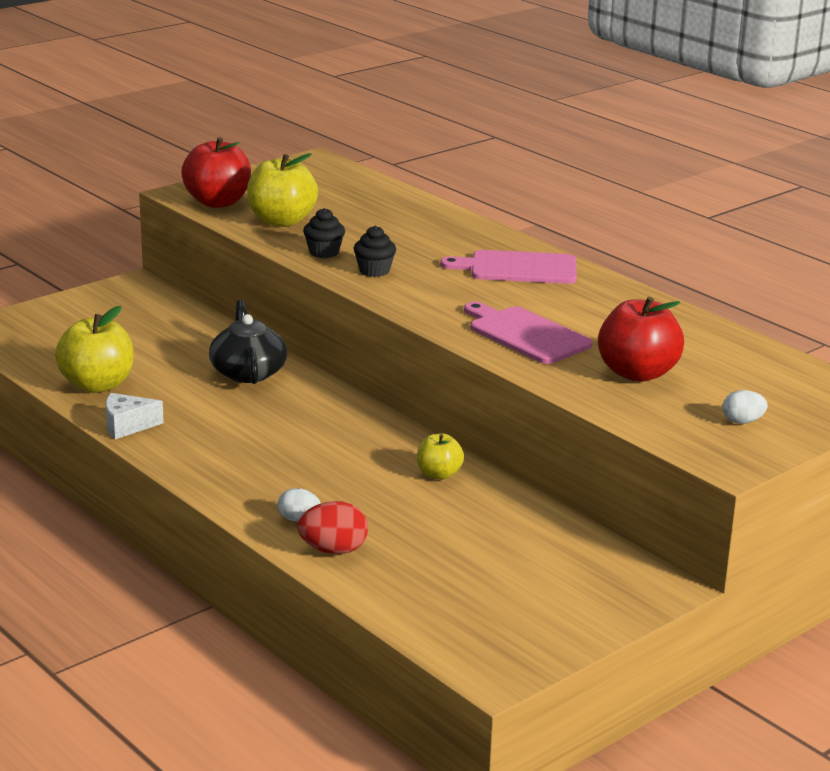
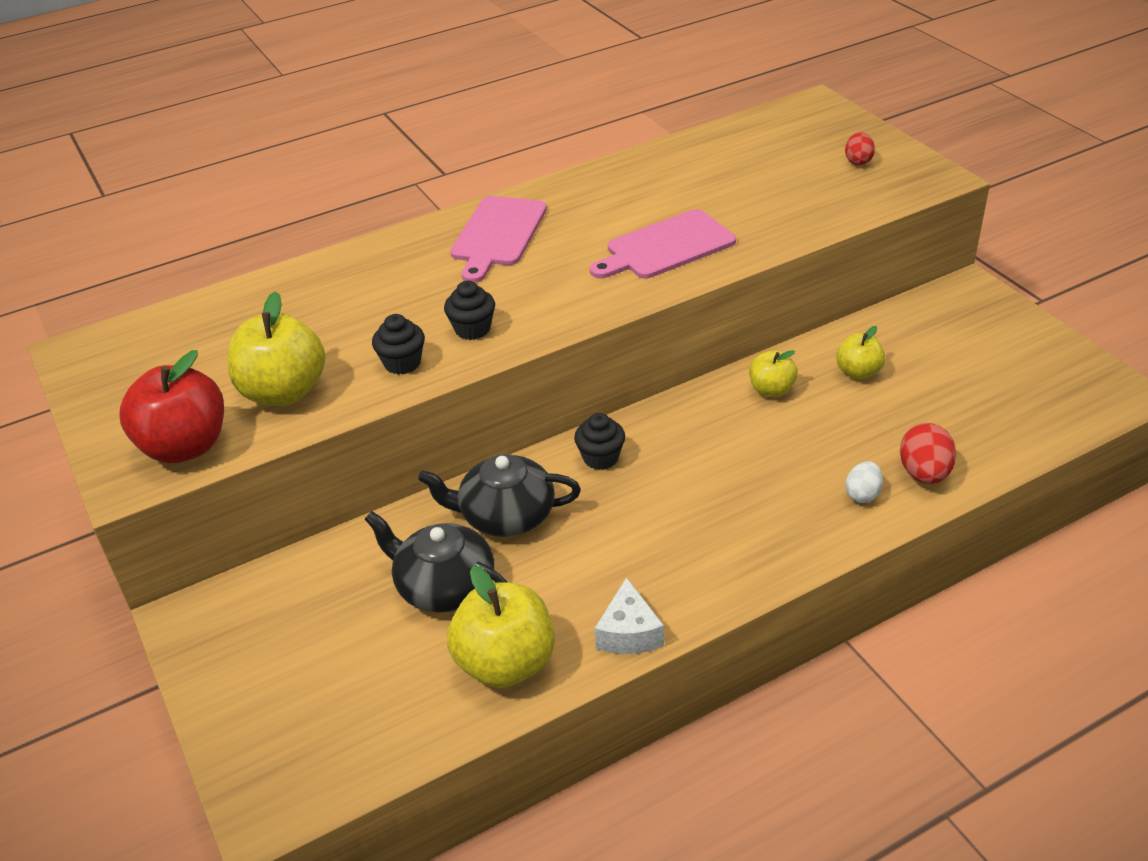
camera: 75 degrees left, 15 degrees up
red apple [598,297,684,382] -> none
white egg [722,390,768,424] -> red egg [845,132,875,165]
none -> black teapot [364,511,508,613]
none -> black cupcake [574,413,625,470]
none -> yellow apple [836,326,885,379]

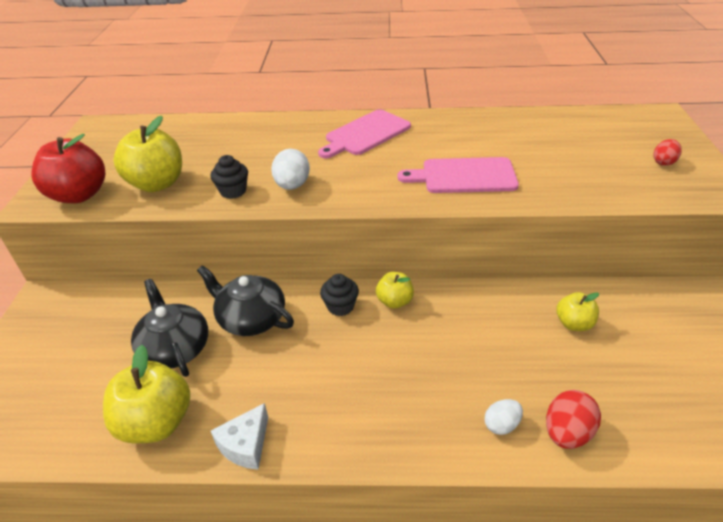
camera: 30 degrees right, 0 degrees up
black cupcake [444,281,495,340] -> white egg [271,149,310,190]
yellow apple [749,350,798,397] -> yellow apple moved to [376,272,414,309]

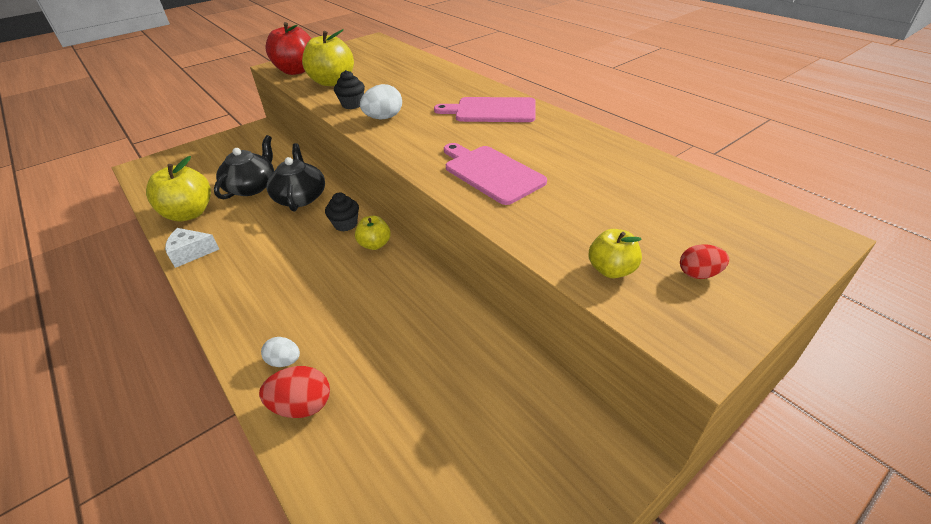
camera: 50 degrees right, 0 degrees up
yellow apple [556,292,599,331] -> yellow apple moved to [588,229,642,278]

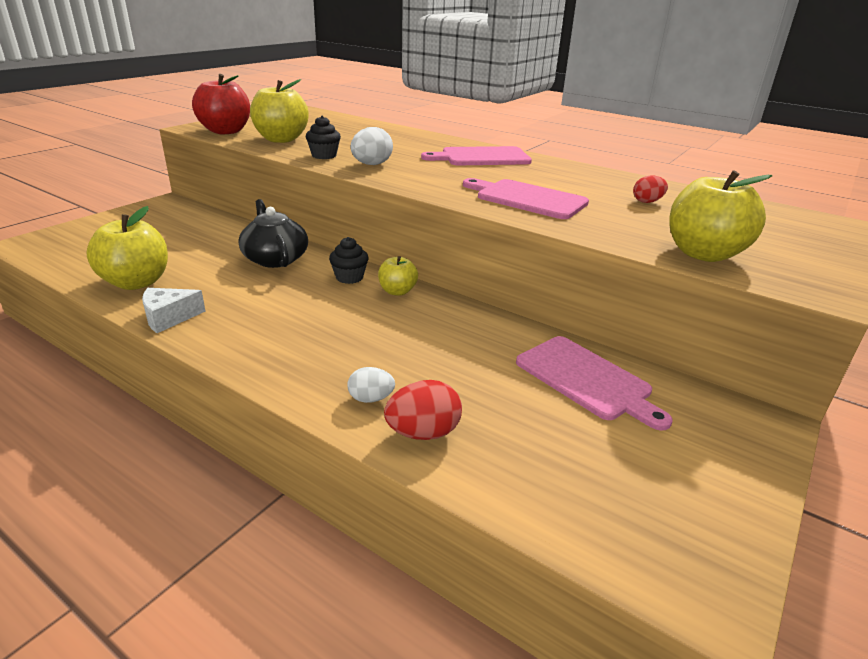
camera: 20 degrees left, 10 degrees down
black teapot [214,135,274,199] -> none
yellow apple [588,229,642,278] -> yellow apple [669,170,772,262], size x1.78
red egg [680,244,729,279] -> red egg moved to [633,175,668,203]
none -> pink cutting board [516,336,673,431]

